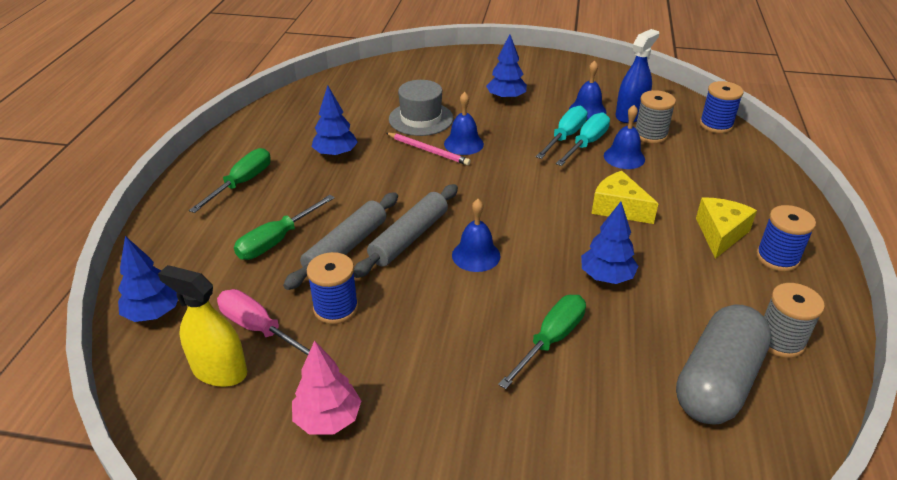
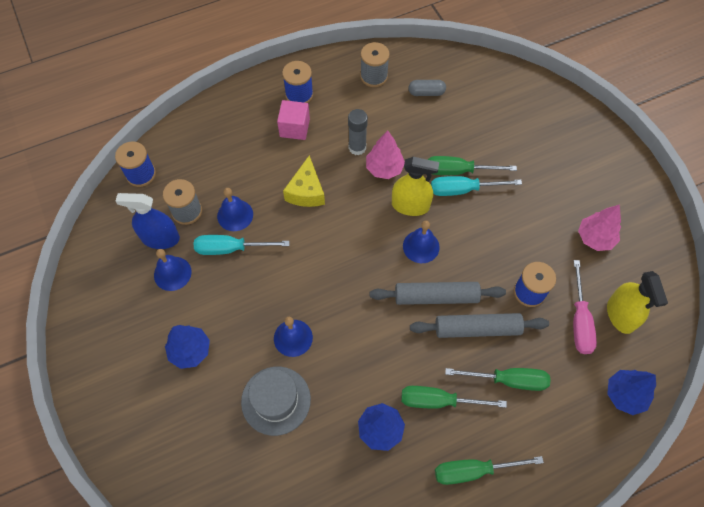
camera: 125 degrees left, 25 degrees up
pink pencil [386,133,471,165] -> none
turquoise screwdriver [536,106,587,159] -> turquoise screwdriver moved to [431,176,522,196]
blue tree [581,202,638,284] -> pink tree [366,130,405,179]
grey capsule [676,305,772,425] -> grey capsule [408,80,446,96], size x0.45
yellow cheese [696,197,757,259] -> pink cube [277,100,310,140]
none -> grey glue stick [348,109,368,155]
none -> yellow spray bottle [392,157,439,216]
none -> green screwdriver [401,386,507,409]

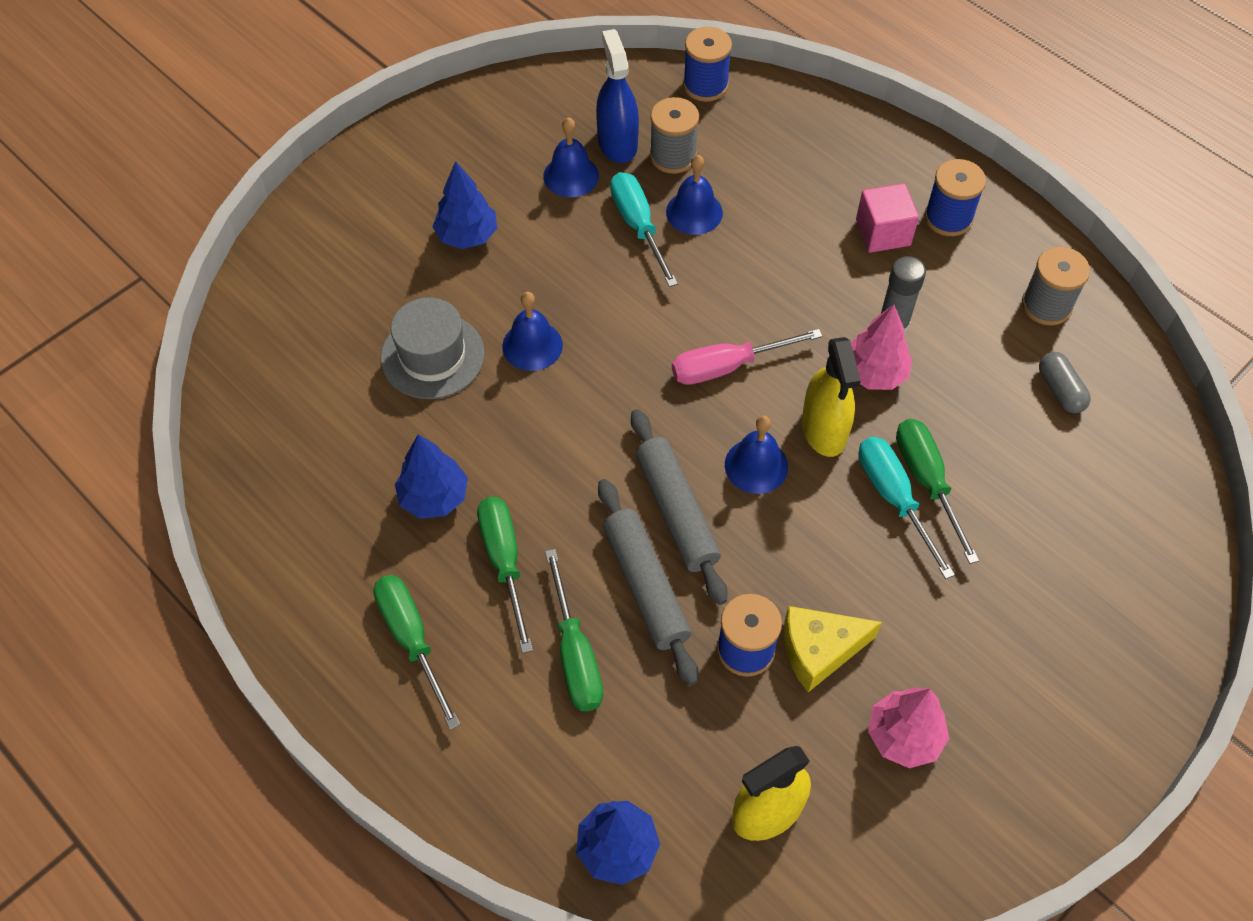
camera: 70 degrees right, 5 degrees down
yellow cheese [283,155,325,207] -> yellow cheese moved to [784,606,882,692]
pink screwdriver [573,260,597,354] -> pink screwdriver moved to [672,329,822,385]

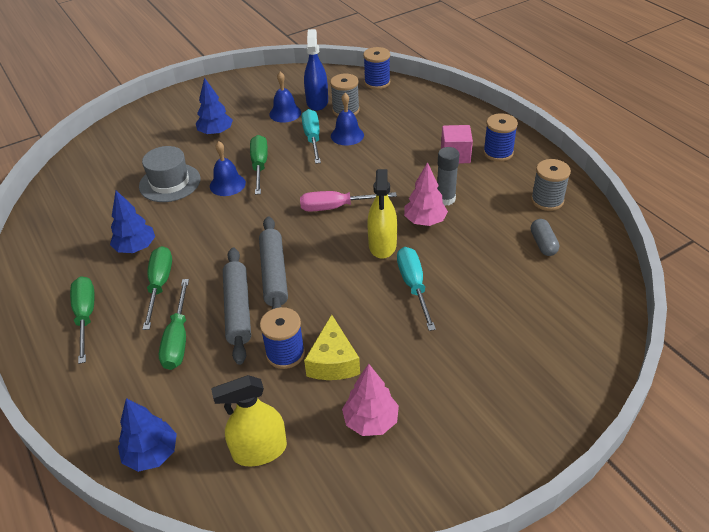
camera: 15 degrees right, 15 degrees down
blue bell [725,415,788,494] -> none
yellow cheese [784,606,882,692] -> yellow cheese turned 90 degrees counterclockwise [304,314,360,380]
green screwdriver [896,419,979,564] -> green screwdriver moved to [250,135,268,195]

